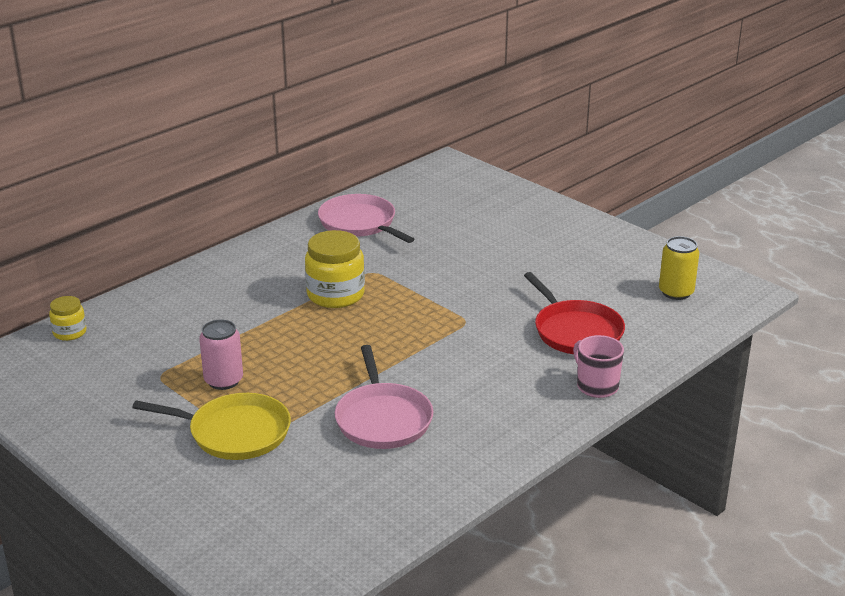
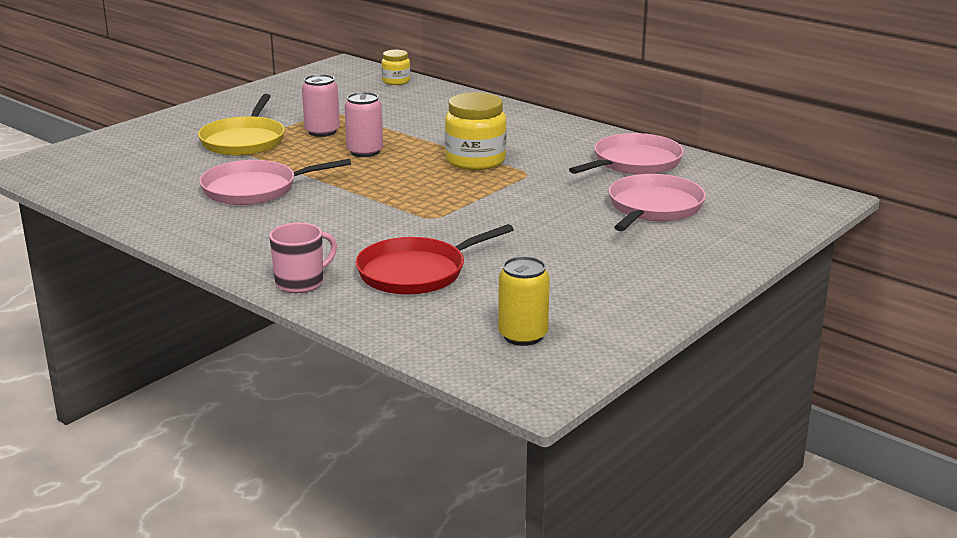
camera: 85 degrees right, 5 degrees down
none -> pink can [344,92,383,157]
none -> pink pan [609,174,706,231]

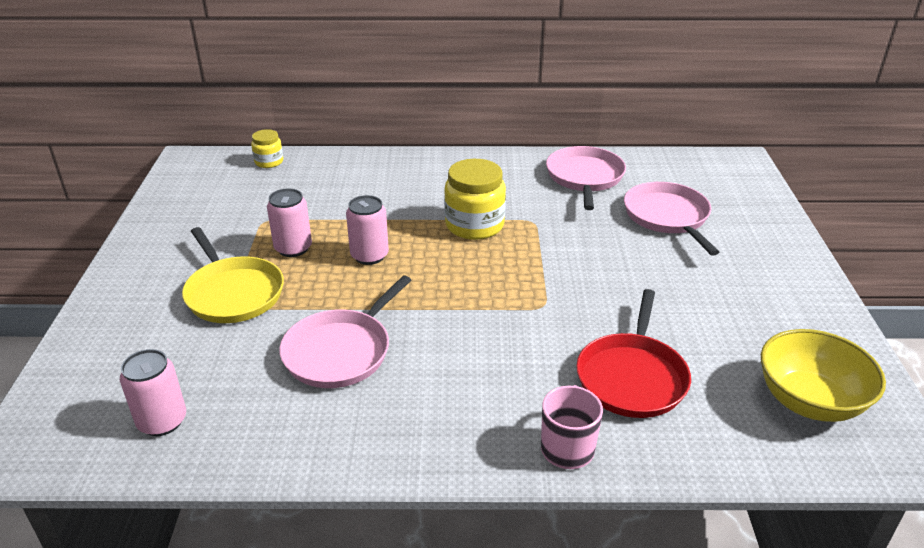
camera: 40 degrees left, 10 degrees up
yellow can [498,256,550,346] -> yellow bowl [761,329,886,422]
none -> pink can [120,349,186,436]

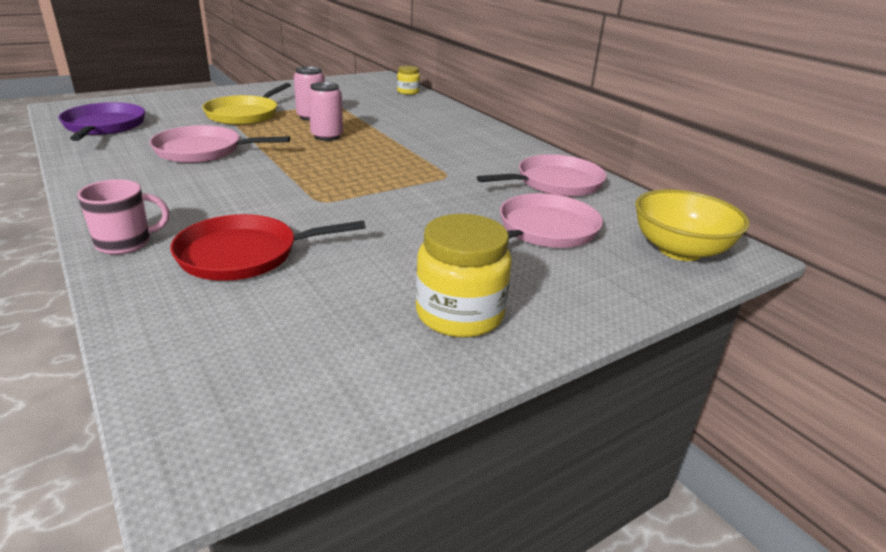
camera: 55 degrees right, 5 degrees down
pink can [120,349,186,436] -> purple pan [58,102,145,141]
yellow jar [444,159,506,240] -> yellow jar moved to [416,214,512,337]
yellow bowl [761,329,886,422] -> yellow bowl moved to [635,189,750,261]

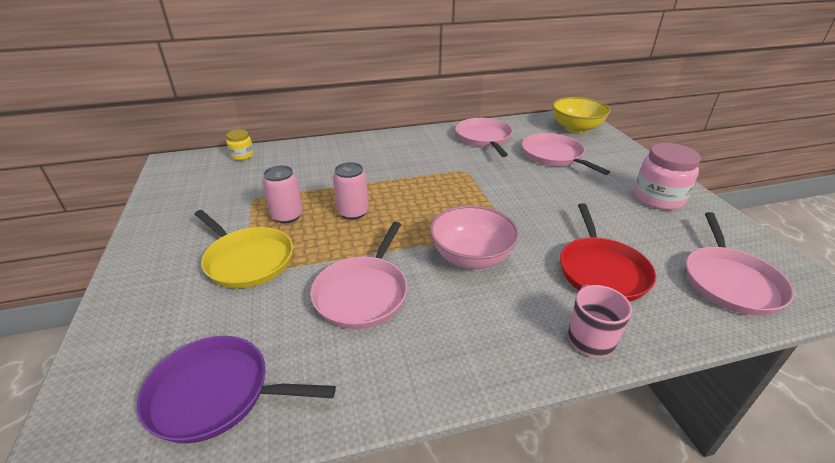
camera: 70 degrees left, 5 degrees up
yellow jar [416,214,512,337] -> pink jar [634,143,701,210]
none -> pink bowl [430,205,519,269]
none -> pink pan [686,212,794,315]

